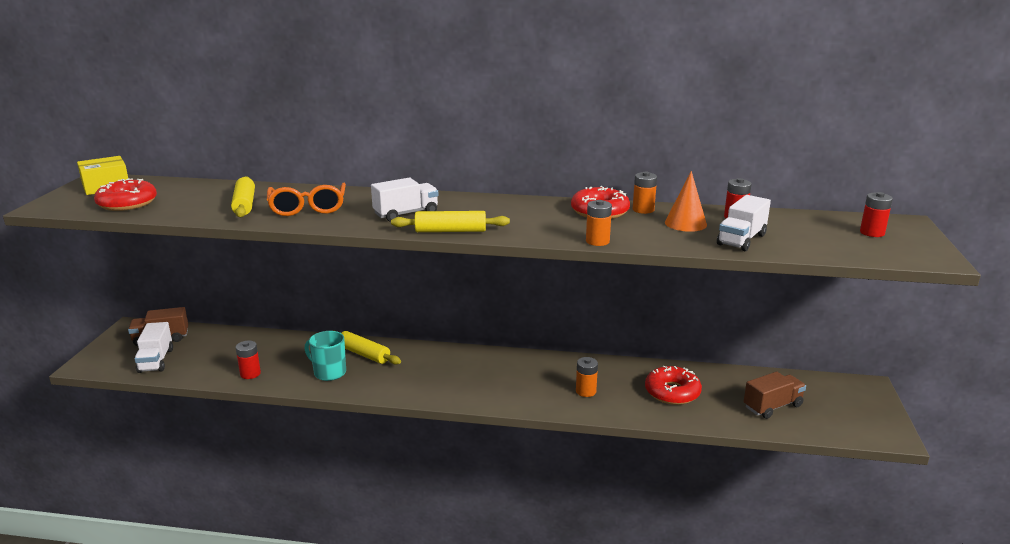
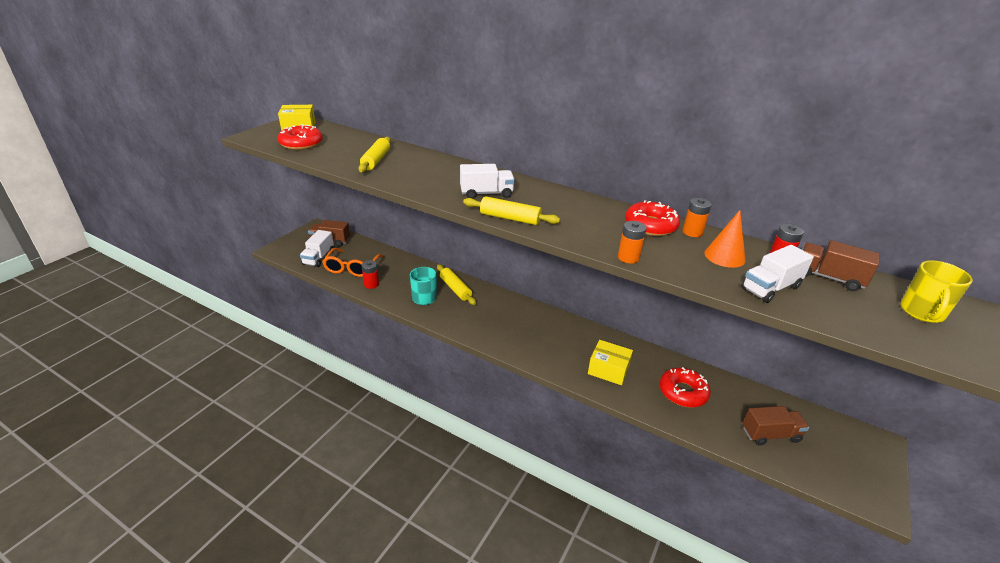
camera: 20 degrees right, 10 degrees up
orange glasses [267,183,346,216] -> orange glasses moved to [322,248,383,277]
orange battery [576,357,598,397] -> yellow box [588,340,633,385]
red battery [860,192,893,237] -> yellow mug [900,260,973,323]
none -> brown truck [802,240,880,291]

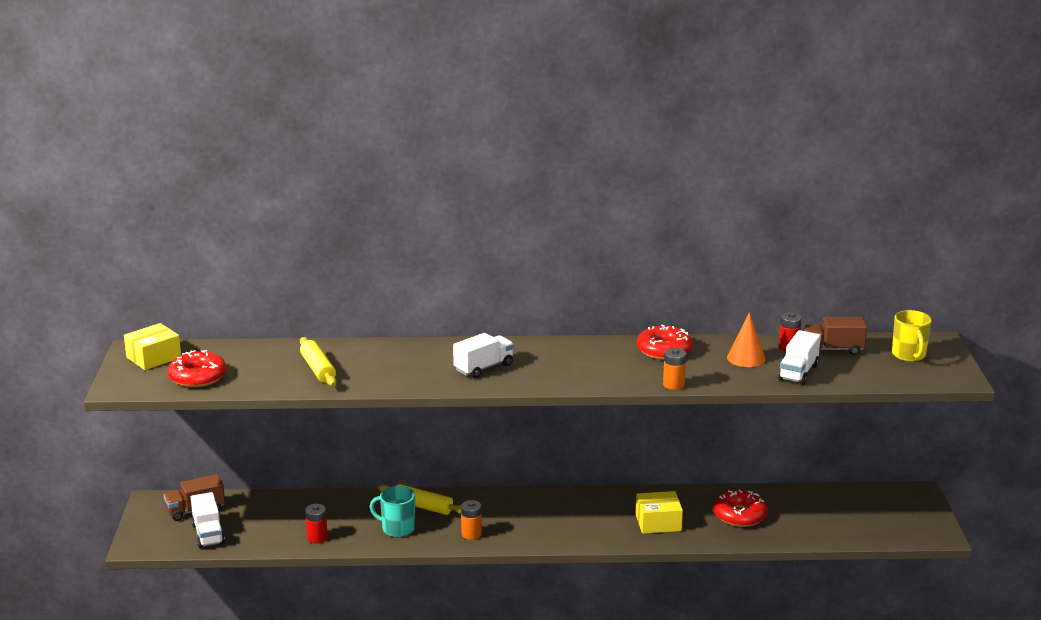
camera: 30 degrees left, 10 degrees down
orange glasses [322,248,383,277] -> none
yellow rolling pin [463,196,560,225] -> none
orange battery [683,198,712,237] -> orange battery moved to [461,500,482,540]
brown truck [743,406,809,445] -> none

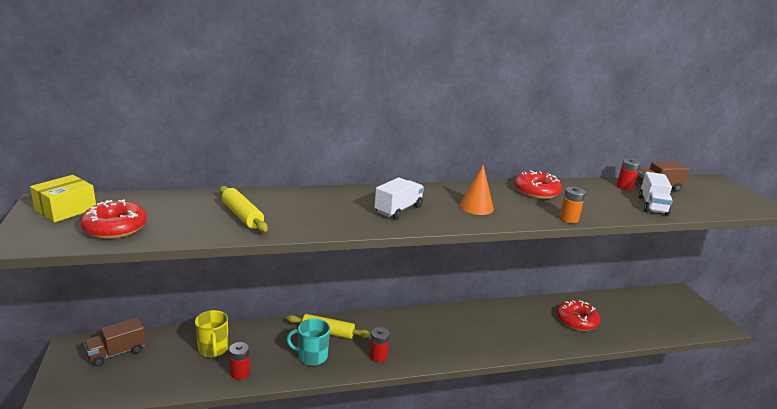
camera: 15 degrees left, 0 degrees up
white truck [191,492,225,548] -> none
orange battery [461,500,482,540] -> red battery [370,327,390,362]
yellow box [635,491,683,534] -> none
orange cone [727,312,765,367] -> orange cone moved to [459,165,494,215]
yellow mug [892,310,932,362] -> yellow mug moved to [195,310,228,357]

